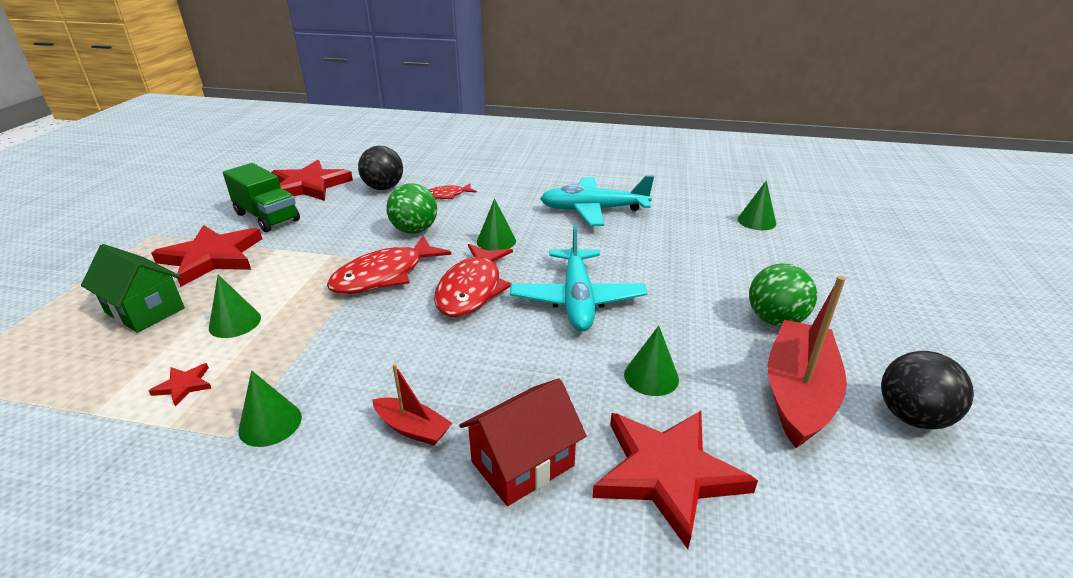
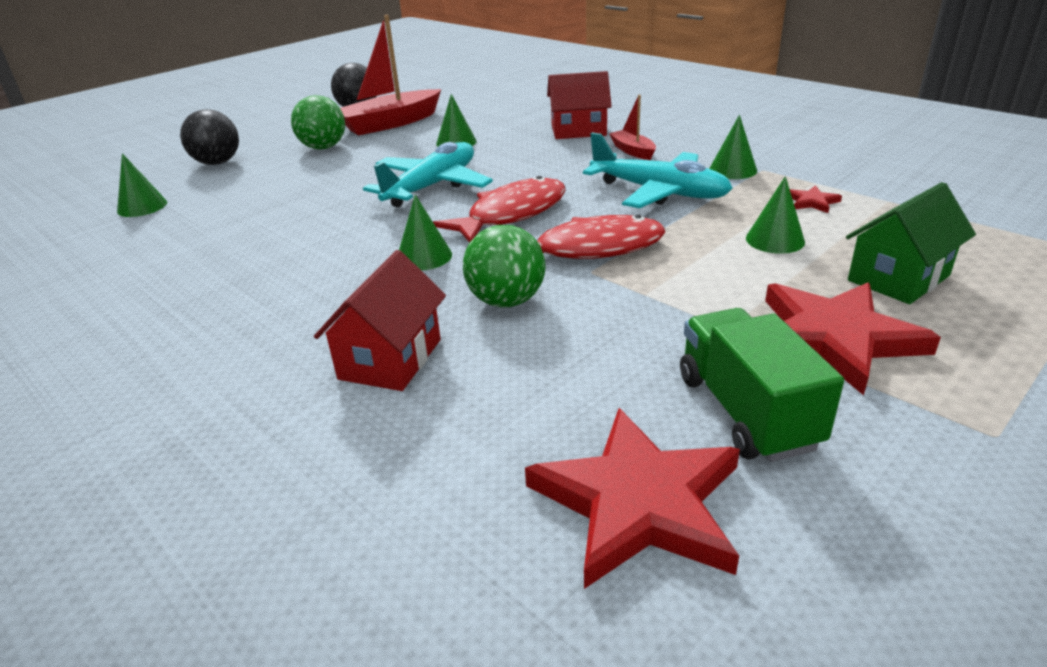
camera: 145 degrees left, 0 degrees up
green house [81,244,185,333] -> green house turned 75 degrees clockwise [846,182,976,304]
black ball [358,146,403,190] -> black ball moved to [180,109,239,165]
red fish [429,184,477,199] -> red house [314,250,446,391]
turquoise plane [540,176,654,226] -> turquoise plane moved to [583,132,733,208]
red star [592,411,758,549] -> none

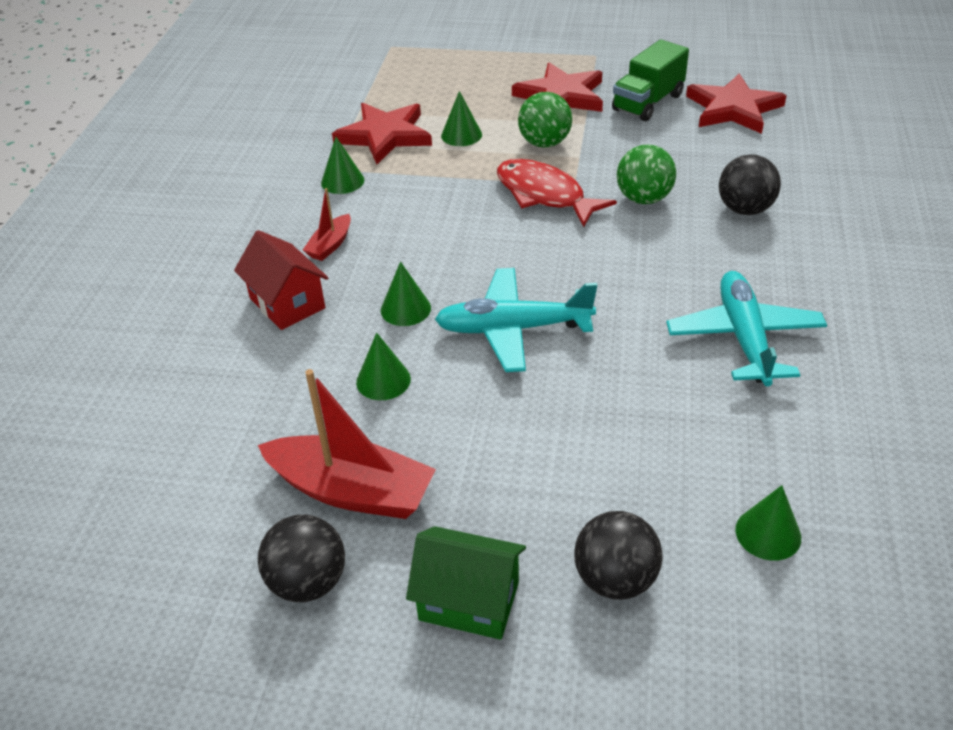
camera: 125 degrees left, 10 degrees up
green ball [291,95,345,149] -> green ball moved to [518,92,572,148]
red house [314,250,446,391] -> black ball [719,154,781,215]
green cone [399,195,452,270] -> green cone moved to [381,261,431,326]
red fish [433,176,566,243] -> none
turquoise plane [583,132,733,208] -> turquoise plane moved to [666,271,827,386]
red star [790,185,842,213] -> red star [332,103,432,164], size x2.39
green house [846,182,976,304] -> green house moved to [406,526,526,640]

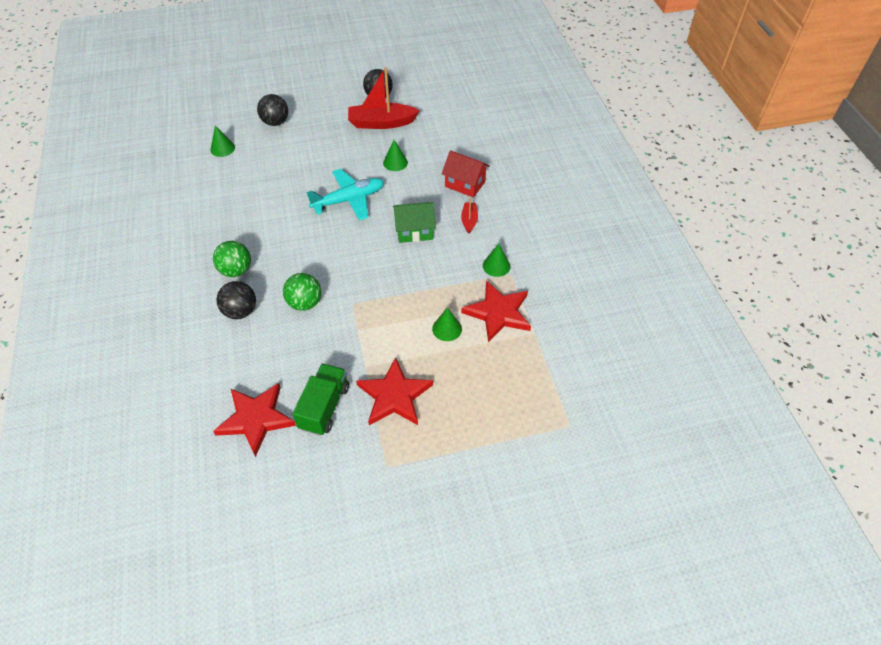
camera: 155 degrees right, 10 degrees up
green cone [381,261,431,326] -> none
green house [406,526,526,640] -> green house moved to [393,202,436,243]
red fish [497,159,617,227] -> none
green ball [518,92,572,148] -> green ball moved to [213,241,251,277]
turquoise plane [666,271,827,386] -> none

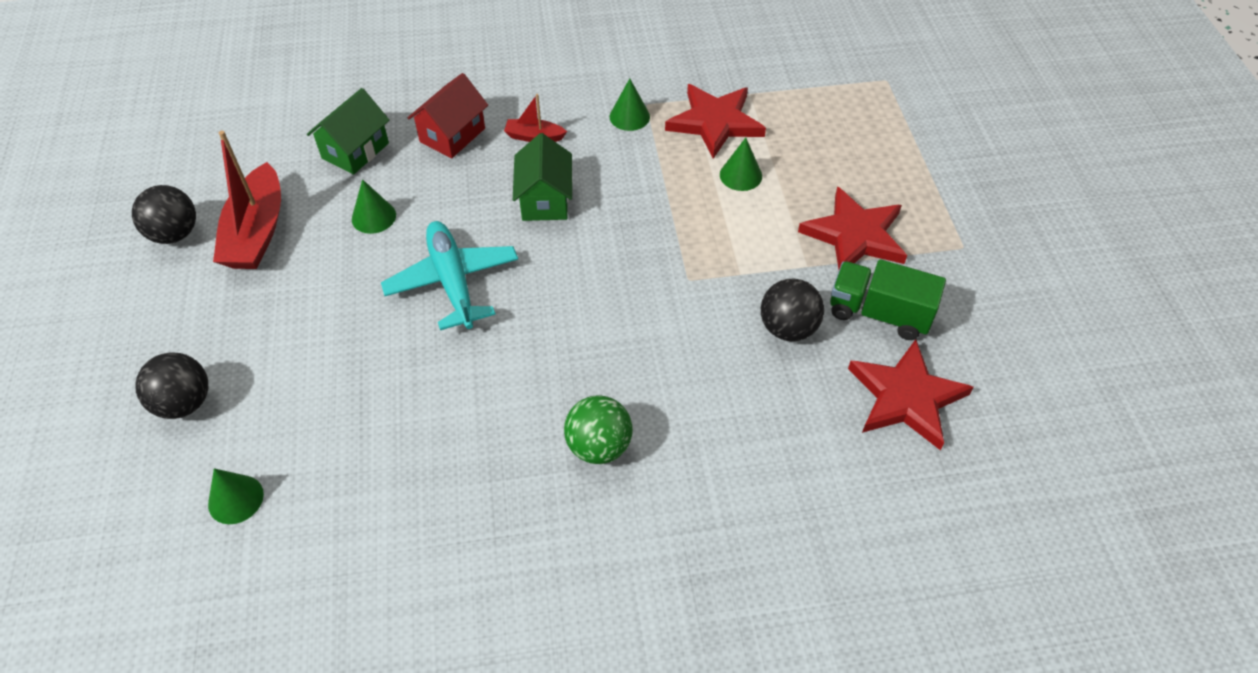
camera: 85 degrees left, 0 degrees up
black ball [216,281,256,319] -> black ball moved to [761,278,824,341]
green ball [283,273,321,311] -> none
none -> green house [307,88,389,175]

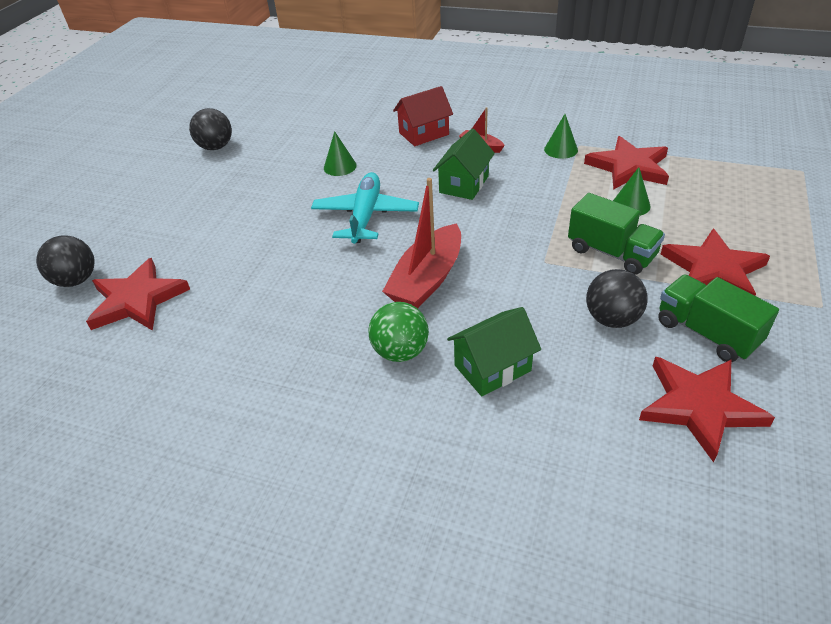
camera: 30 degrees right, 10 degrees down
black ball [135,352,208,419] -> black ball moved to [36,236,95,287]
green cone [208,468,264,524] -> red star [86,258,190,331]
red boat [213,131,281,269] -> red boat moved to [382,178,461,308]
green house [307,88,389,175] -> green house moved to [447,307,541,396]
none -> green truck [568,193,665,275]

